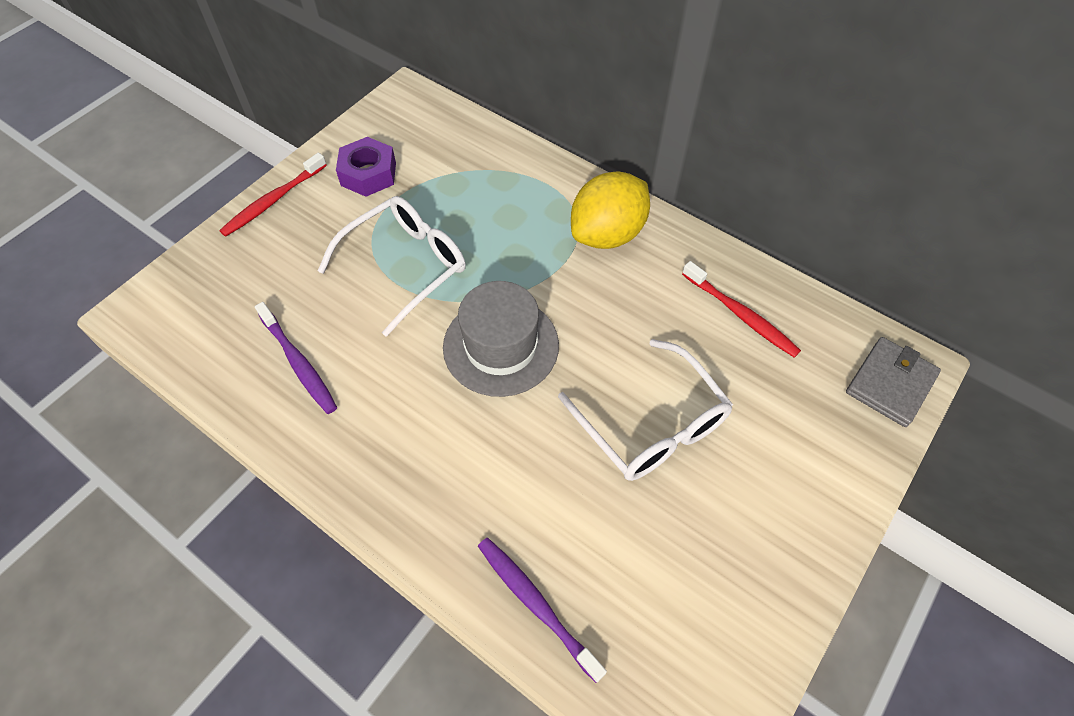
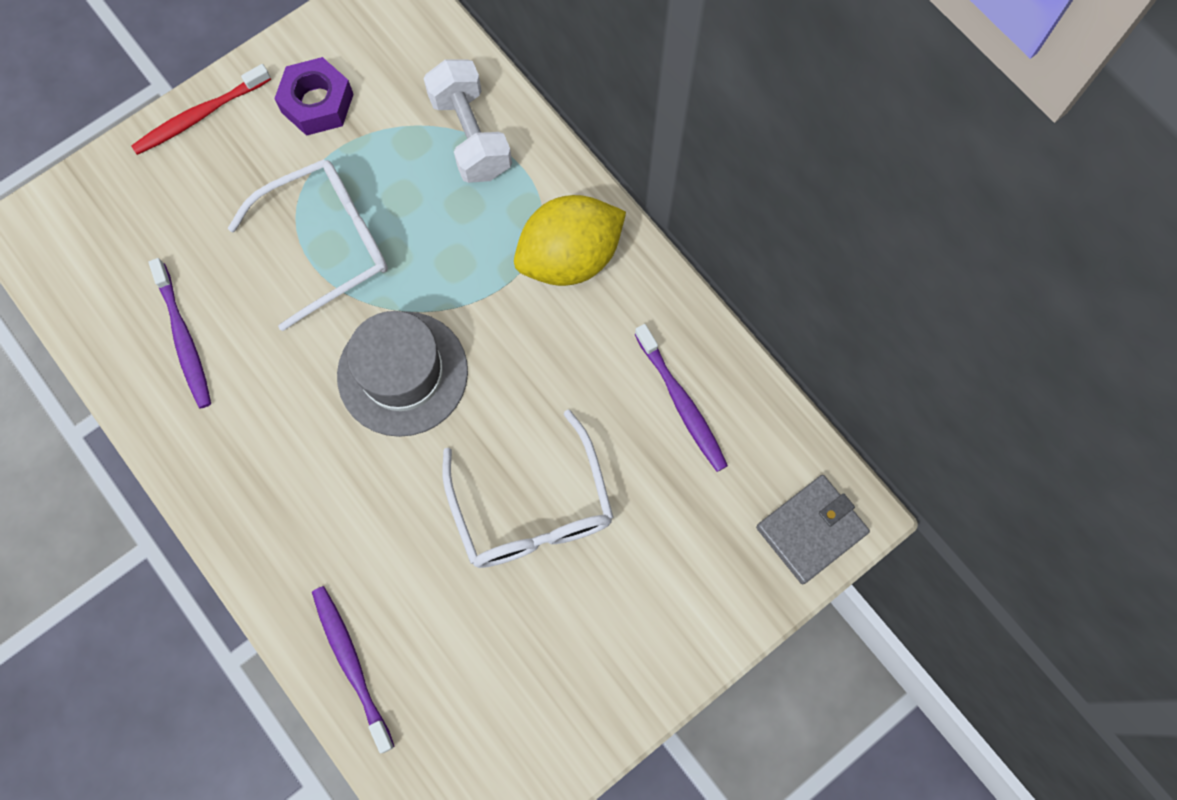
camera: 15 degrees right, 15 degrees up
red toothbrush [682,261,801,358] -> purple toothbrush [635,324,728,472]
none -> white dumbbell [423,59,512,183]

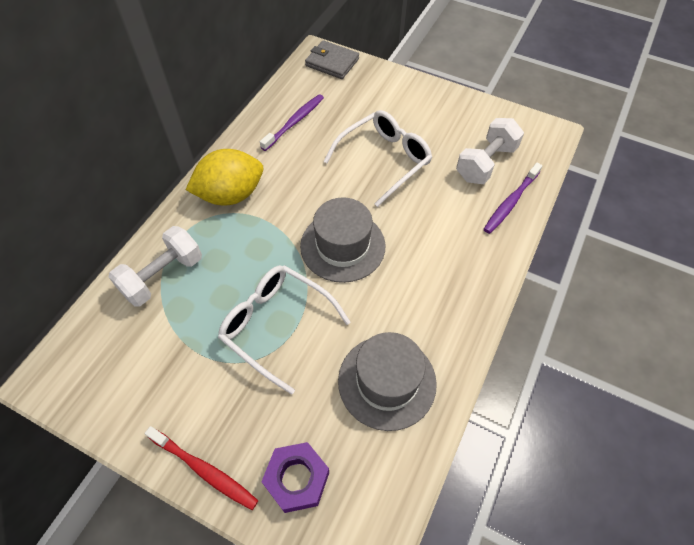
camera: 115 degrees left, 15 degrees down
purple toothbrush [148,258,211,408] -> grey hat [338,332,437,431]
purple nut [274,57,354,136] -> purple nut moved to [262,442,329,513]
yellow lemon [514,195,626,286] -> yellow lemon turned 60 degrees counterclockwise [186,149,263,206]
none -> white dumbbell [456,118,524,184]

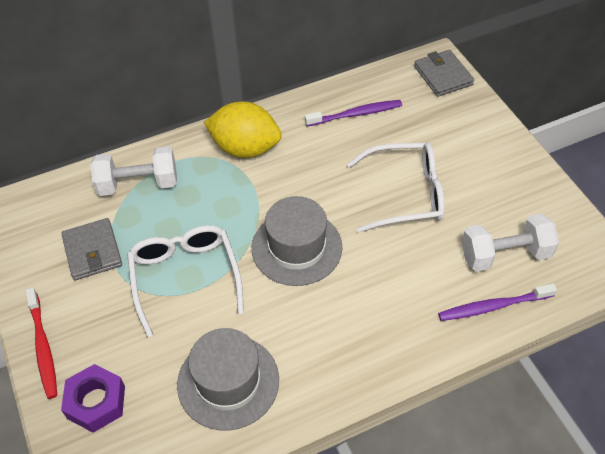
camera: 40 degrees right, 5 degrees down
none -> grey wallet [61,218,122,280]

